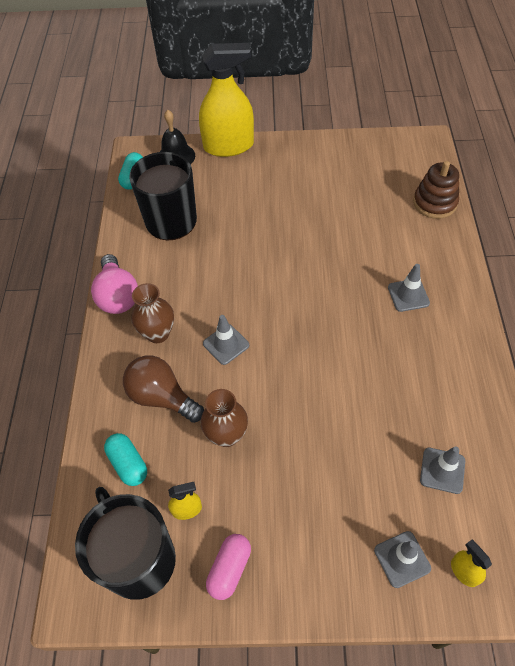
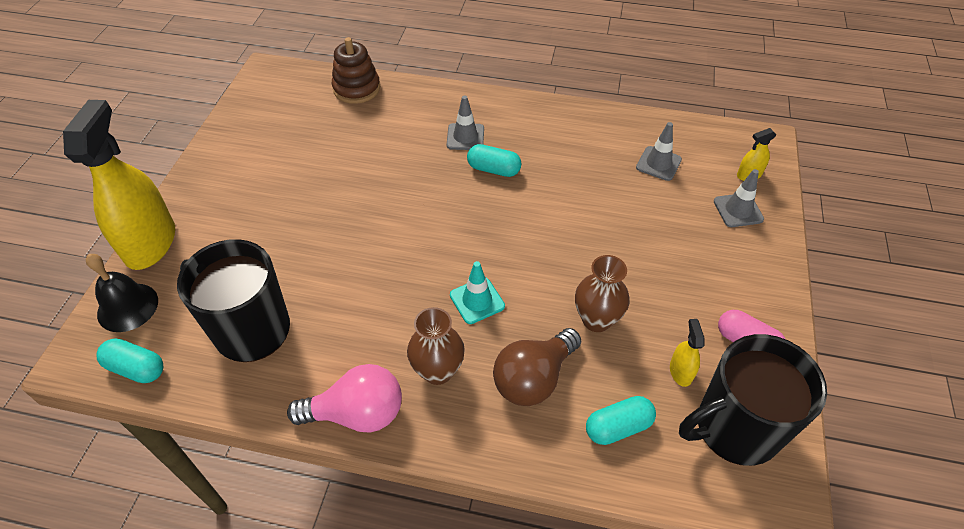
camera: 80 degrees left, 5 degrees down
grey traffic cone [203,315,249,365] -> turquoise traffic cone [450,261,505,324]
none -> turquoise capsule [467,144,521,177]

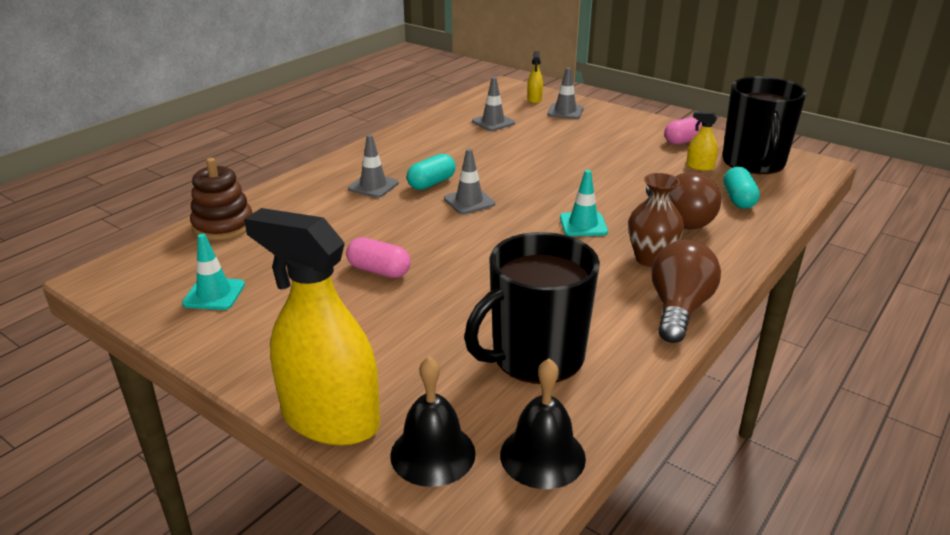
camera: 65 degrees left, 20 degrees down
turquoise capsule [97,338,163,383] -> black bell [500,358,586,489]
pink light bulb [287,364,402,433] -> brown light bulb [651,240,721,343]
brown vase [575,255,630,332] -> none
none -> turquoise traffic cone [182,234,245,310]
none -> pink capsule [346,237,411,278]
none -> grey traffic cone [444,149,495,214]

